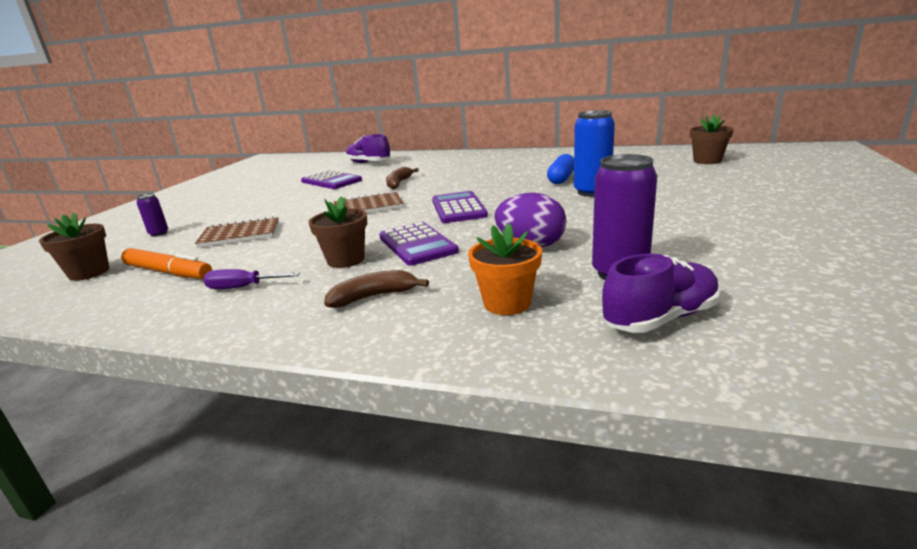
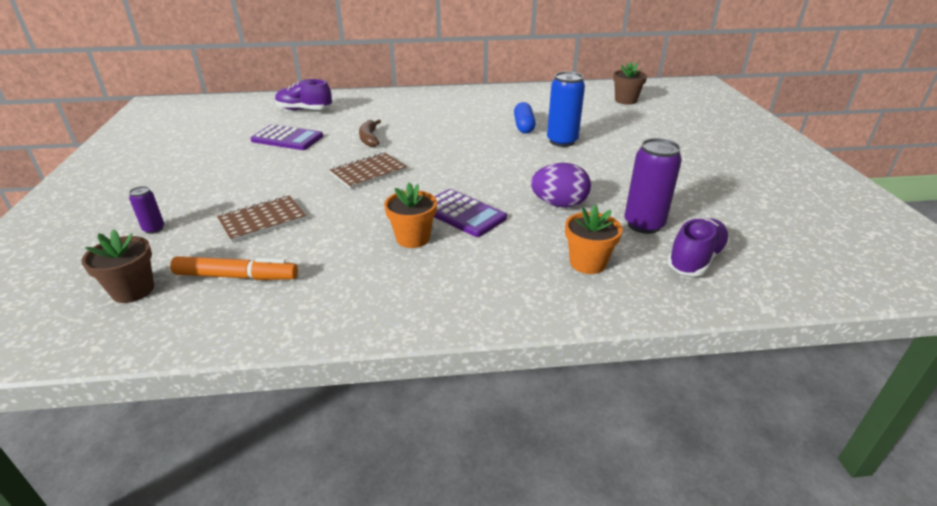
camera: 25 degrees left, 10 degrees up
purple screwdriver [204,269,300,289] -> none
brown flower pot [309,196,367,268] -> orange flower pot [384,182,437,248]
brown banana [324,270,429,308] -> none
purple calculator [432,191,488,223] -> none

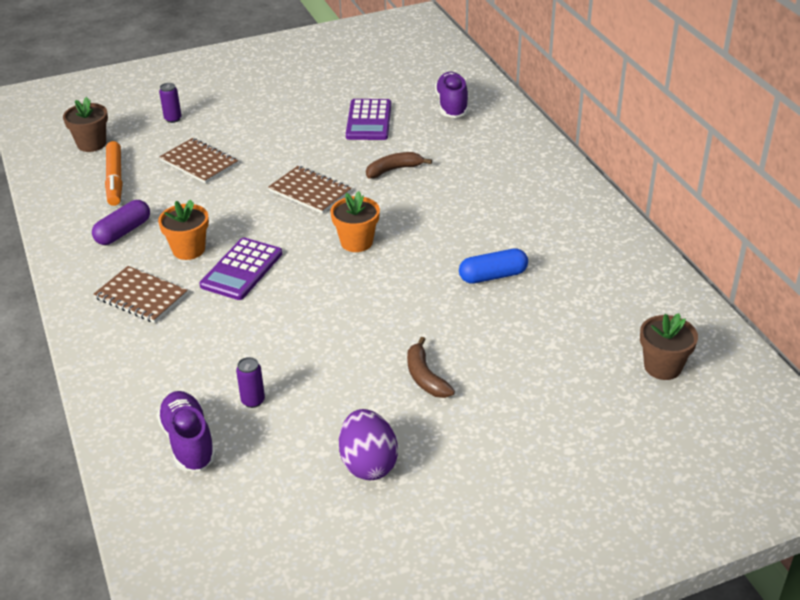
camera: 75 degrees right, 5 degrees up
purple egg [531,163,591,208] -> purple egg moved to [339,409,398,480]
blue can [547,72,585,147] -> none
orange flower pot [565,205,622,274] -> orange flower pot moved to [330,191,380,252]
purple can [624,138,682,234] -> purple can [236,357,265,408], size x0.51
purple shoe [667,218,730,276] -> purple shoe turned 135 degrees counterclockwise [157,391,216,471]
none -> purple capsule [92,200,150,245]
none -> brown notebook [93,266,188,323]
none -> brown banana [407,337,455,398]

